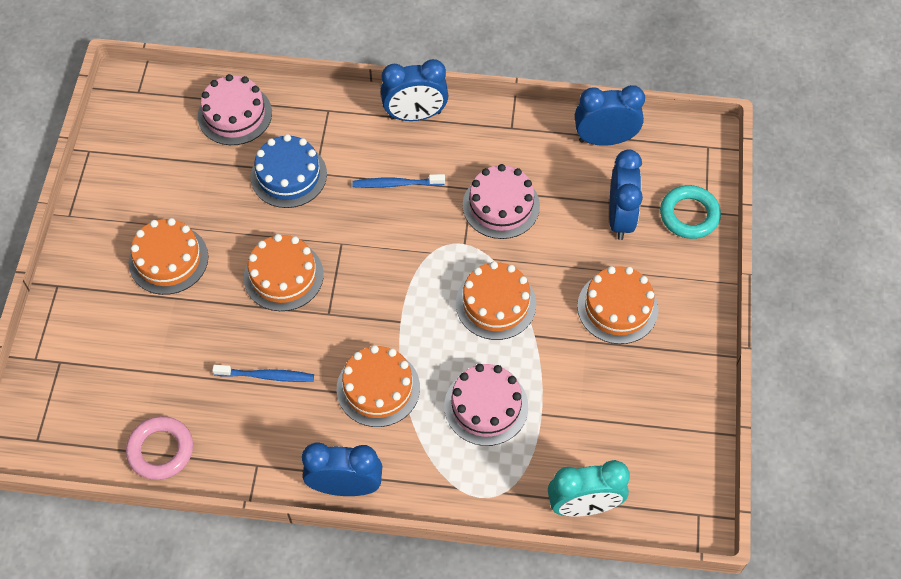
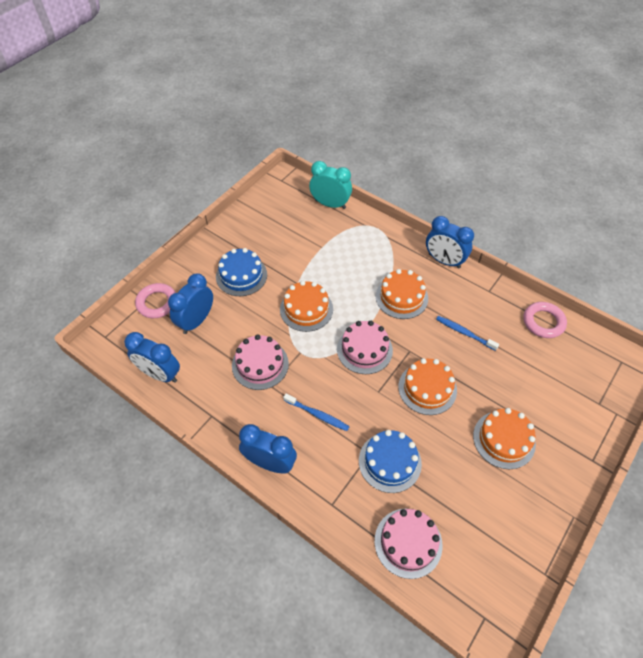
camera: 150 degrees left, 5 degrees down
pink cake [444,364,528,446] -> pink cake moved to [337,321,393,374]
orange cake [577,266,658,344] -> blue cake [216,248,267,296]
turquoise ring [660,185,721,239] -> pink ring [135,283,176,318]

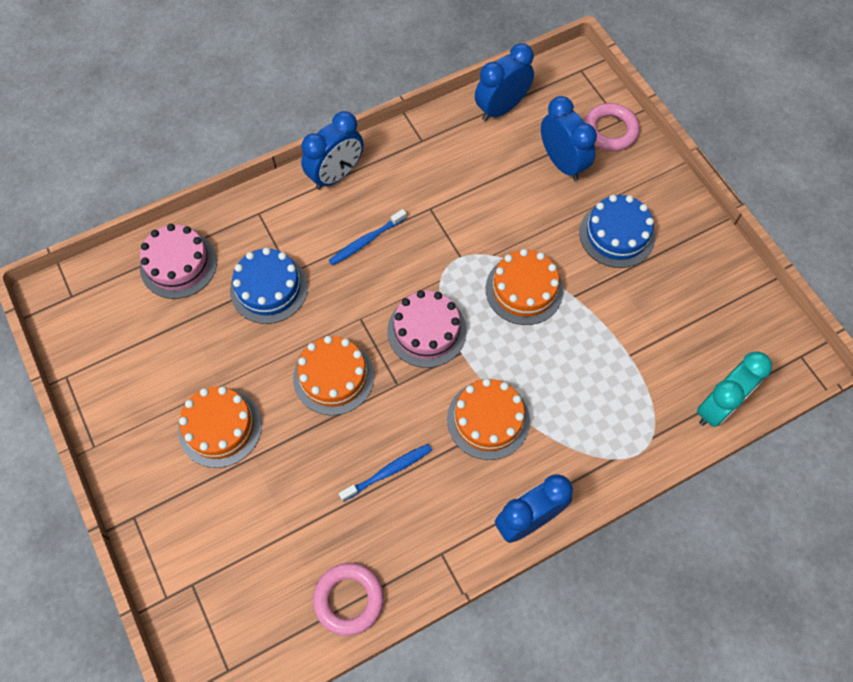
camera: 115 degrees right, 10 degrees up
pink cake [232,334,289,390] -> none

